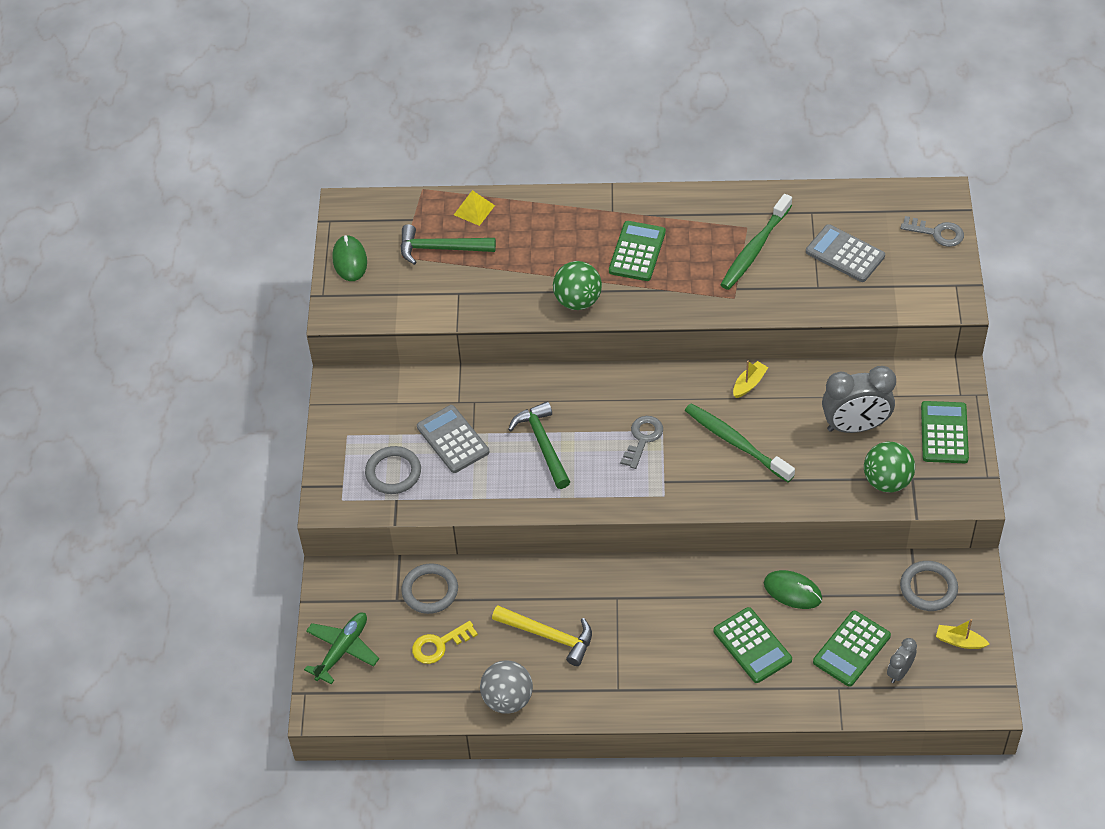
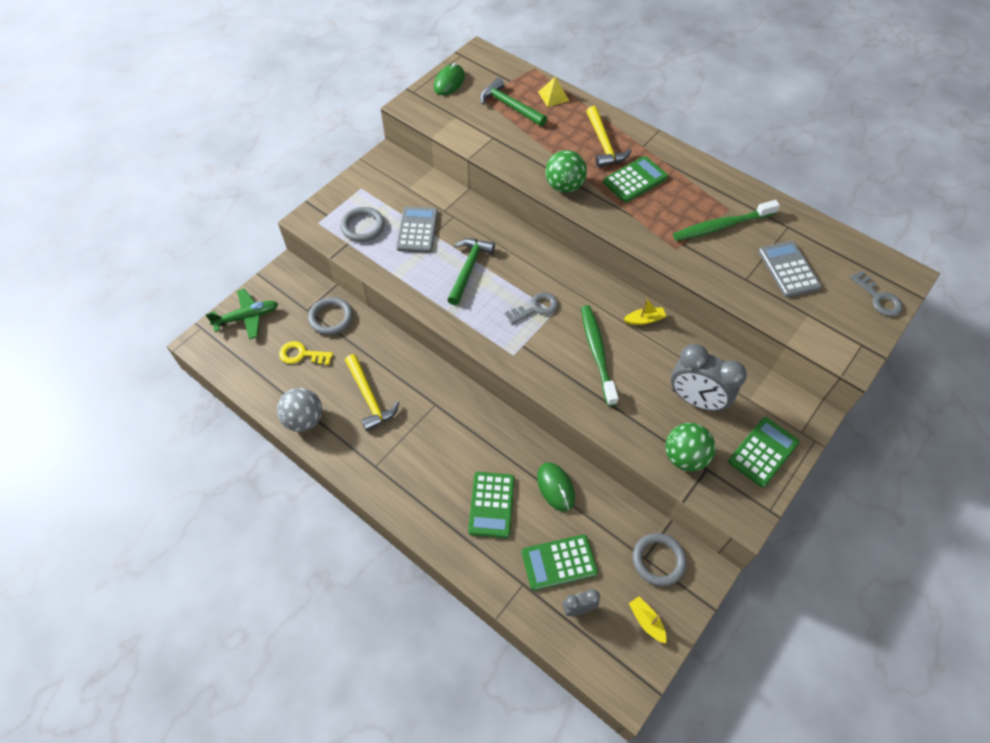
camera: 35 degrees right, 5 degrees up
none -> yellow hammer [586,106,632,167]

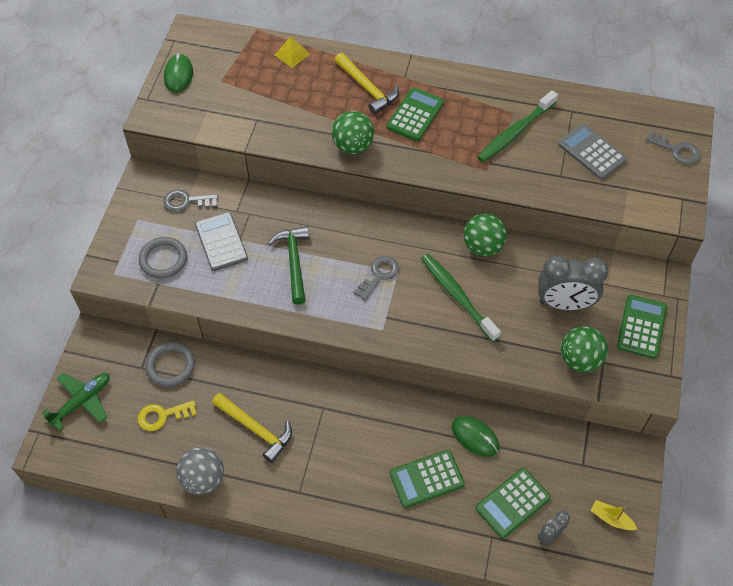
camera: 25 degrees left, 0 degrees up
green calculator [468,472,515,538] -> green calculator turned 90 degrees clockwise [390,450,465,508]
green hammer [480,78,547,126] -> none
yellow boat [623,298,667,325] -> green ball [464,213,507,256]
grey ring [633,533,687,586] -> none
none -> grey key [163,189,218,212]

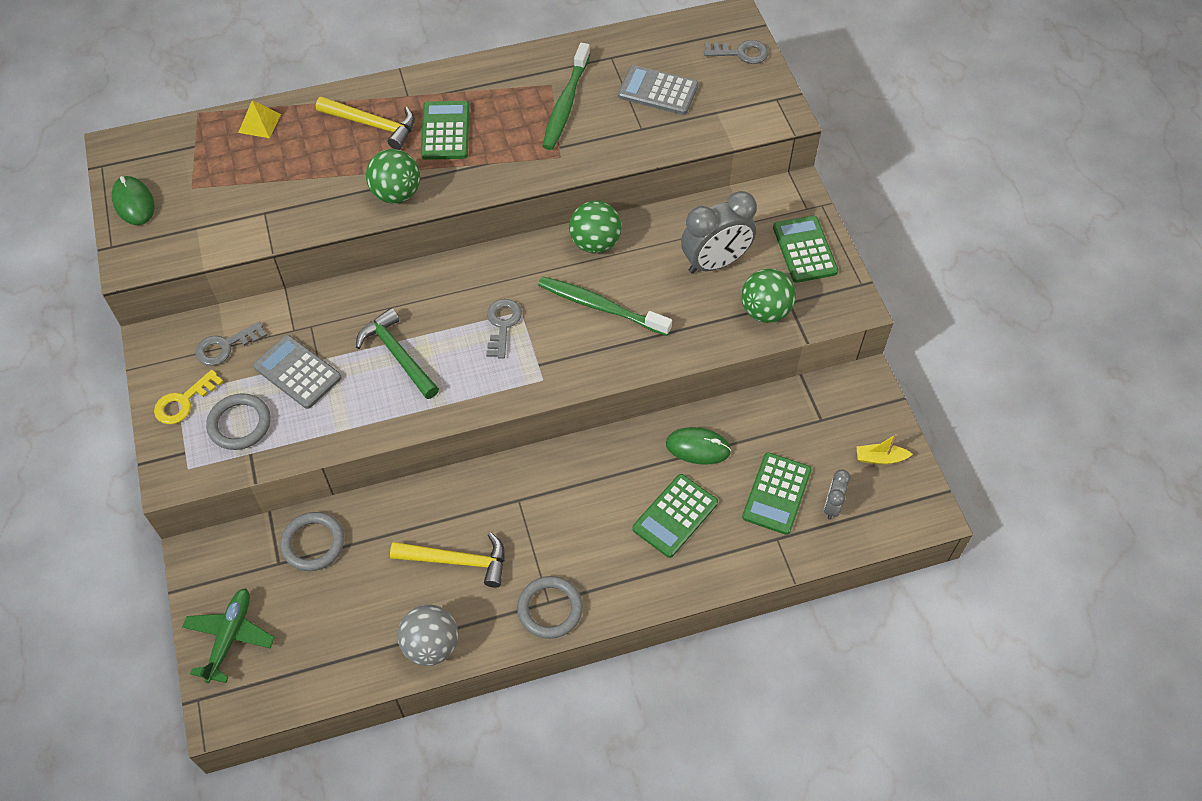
camera: 30 degrees left, 0 degrees up
yellow key [138,400,197,431] -> yellow key moved to [154,370,223,424]
none -> grey ring [517,576,583,639]

